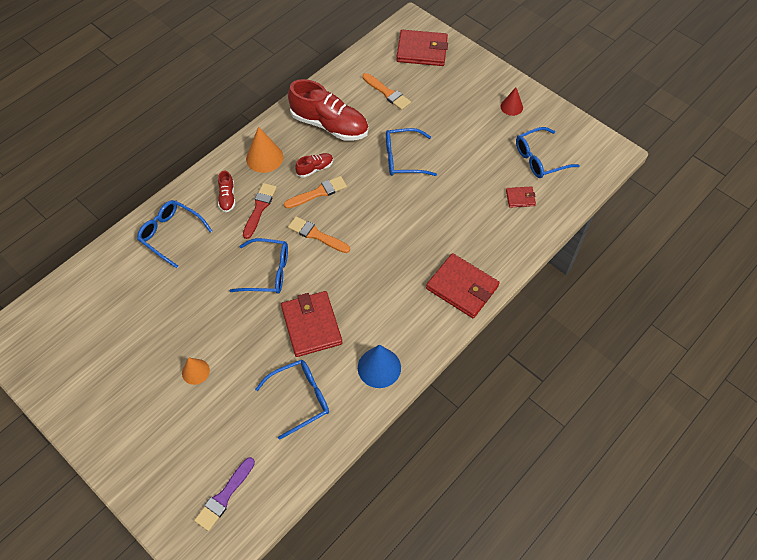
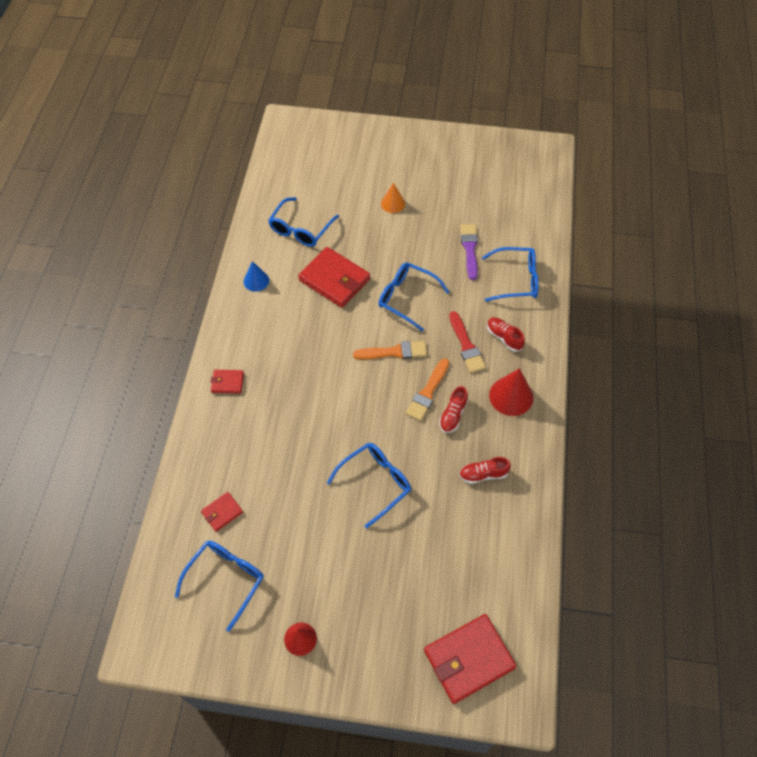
camera: 145 degrees right, 0 degrees up
purple brush [194,457,255,531] -> purple brush moved to [460,224,478,280]
blue glasses [230,238,288,294] -> blue glasses turned 60 degrees clockwise [378,262,449,332]
orange cone [246,127,283,173] -> red cone [489,368,533,416]
red shoe [288,79,368,141] -> red shoe [459,457,511,484], size x0.46
blue cone [358,345,401,388] -> blue cone [244,261,269,292], size x0.63
orange brush [362,73,411,110] -> none
red wallet [426,253,499,318] -> red wallet [211,370,244,394], size x0.49

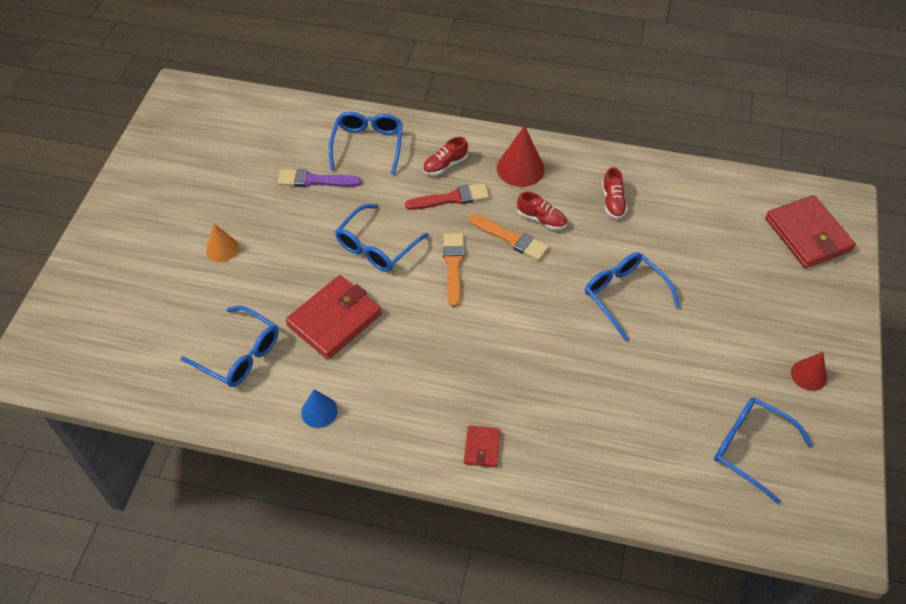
camera: 85 degrees left, 5 degrees down
red wallet [201,492,243,532] -> none

